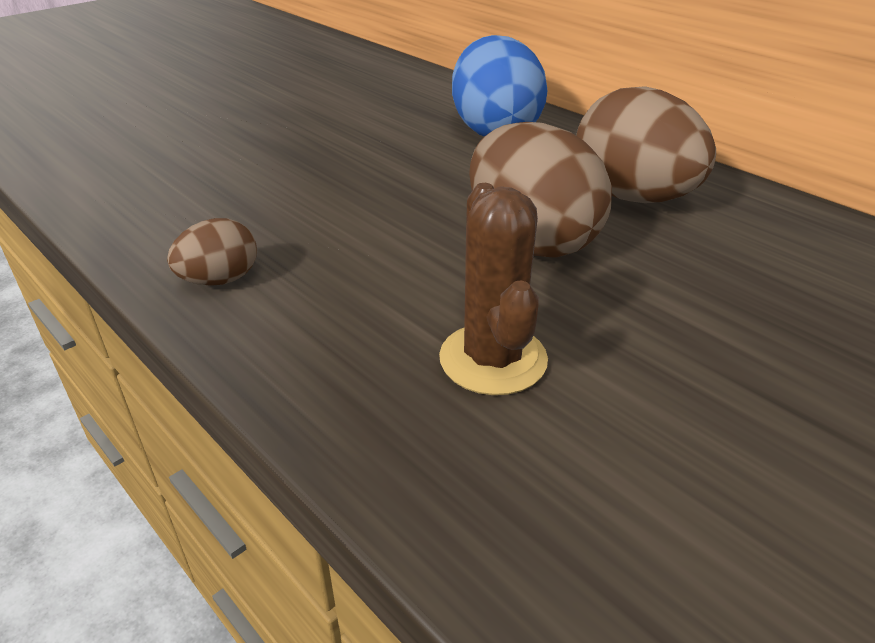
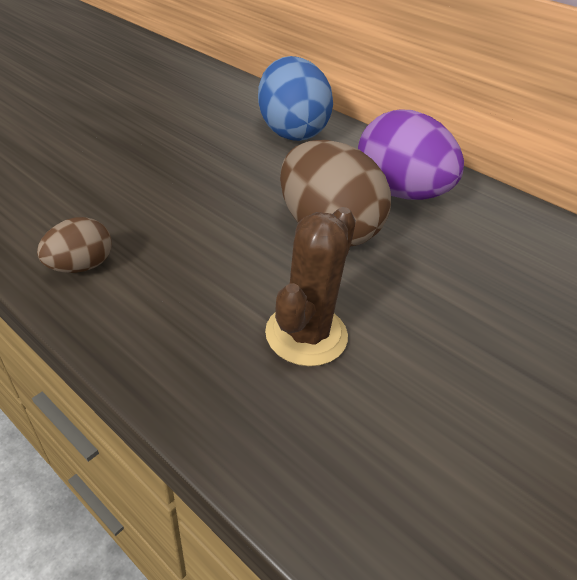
camera: 10 degrees left, 5 degrees up
brown cactus [439,183,548,395] -> brown cactus turned 45 degrees clockwise [265,207,356,366]
brown egg [576,86,716,203] -> purple egg [358,109,464,200]

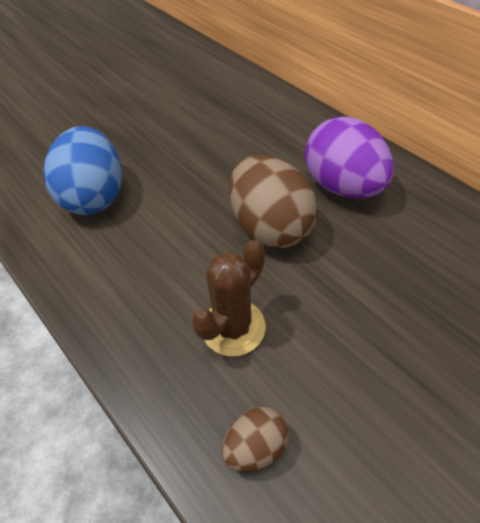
camera: 15 degrees right, 10 degrees up
brown egg [37,217,112,273] -> brown egg moved to [222,407,289,472]
blue egg [258,56,333,141] -> blue egg moved to [43,126,122,215]

